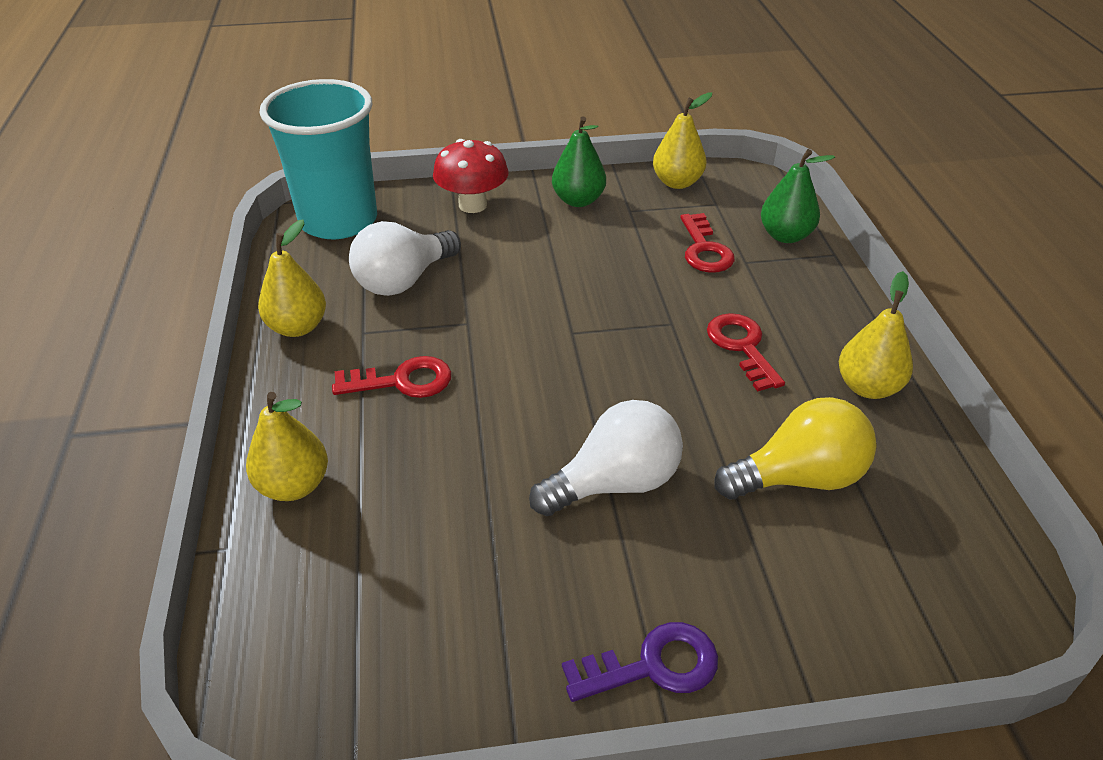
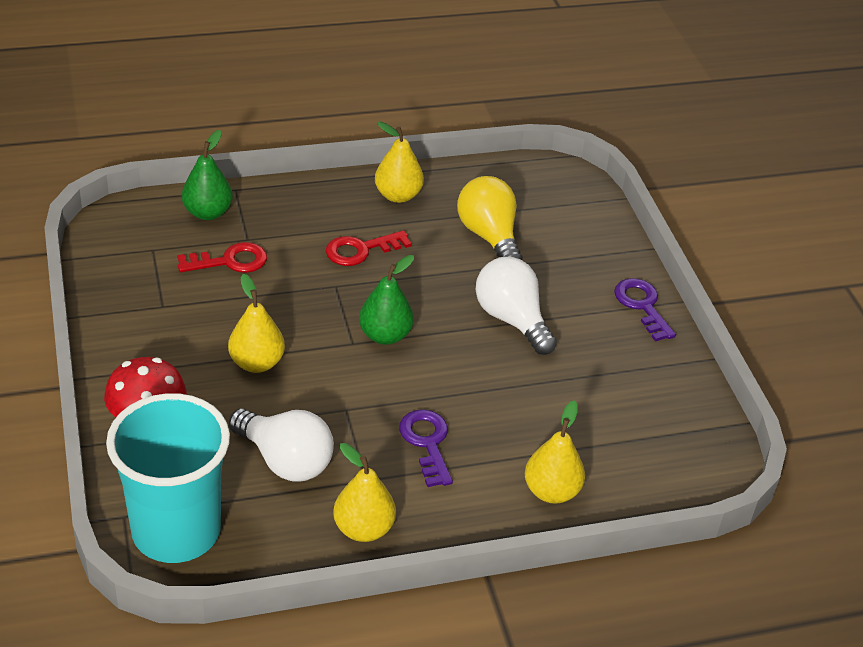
camera: 100 degrees left, 0 degrees up
red key [332,356,451,398] -> purple key [399,409,453,487]
green pear [552,116,606,207] -> green pear moved to [359,255,414,345]
yellow pear [653,93,712,189] -> yellow pear moved to [228,274,285,373]

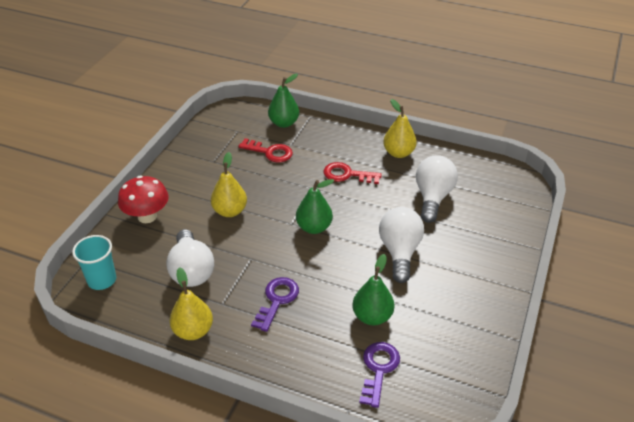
camera: 40 degrees right, 0 degrees up
turquoise cup [106,393,230,563] -> turquoise cup [72,235,116,290], size x0.52
yellow light bulb [457,176,523,260] -> white light bulb [416,155,458,223]
yellow pear [525,400,585,503] -> none
purple key [614,278,676,342] -> purple key moved to [359,342,400,408]
none -> green pear [352,254,395,325]

